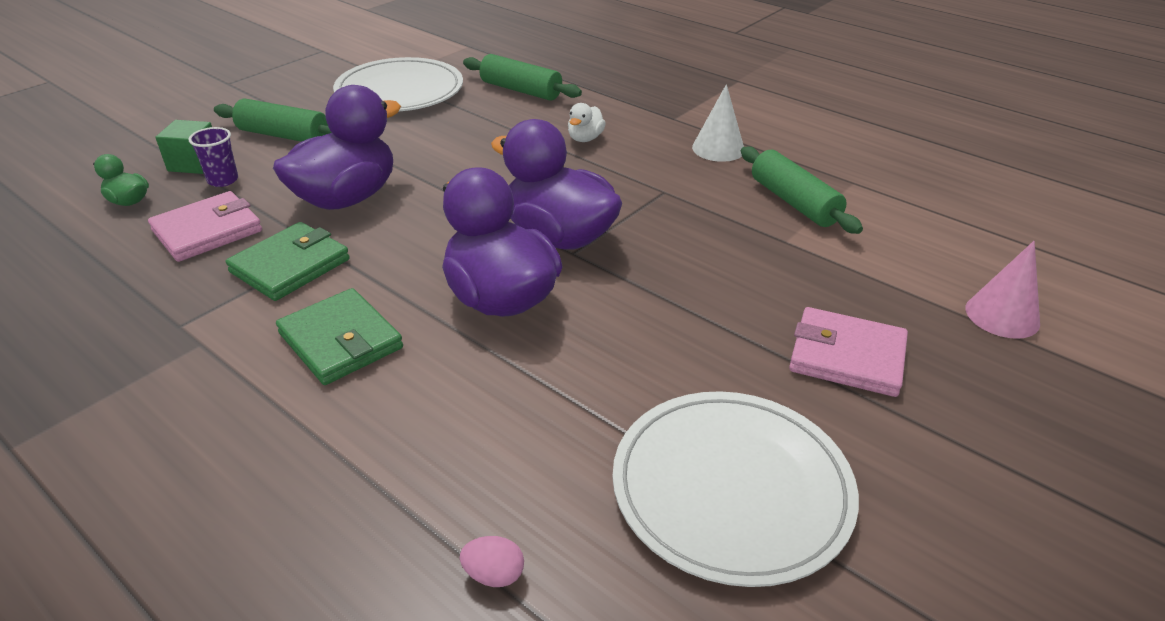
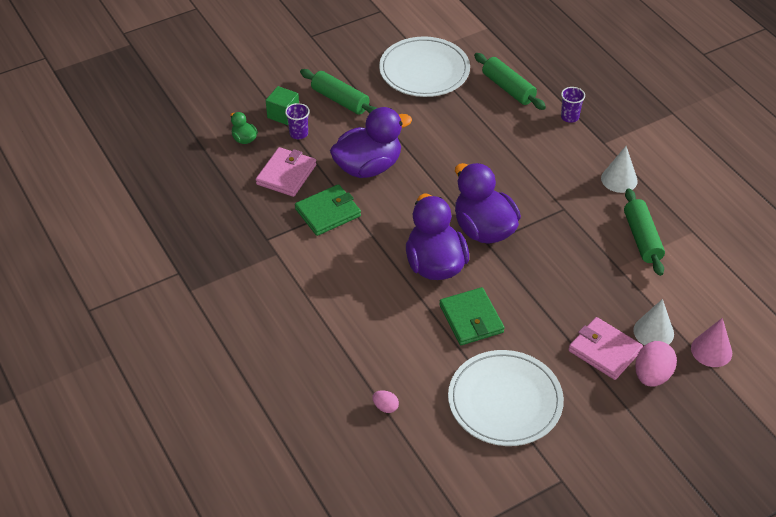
camera: 20 degrees right, 10 degrees up
pink wallet [148,191,262,262] -> pink wallet turned 45 degrees counterclockwise [256,147,316,197]
green wallet [276,288,403,385] -> green wallet moved to [439,287,505,345]
white duck [568,103,606,142] -> none
none -> purple cup [561,87,585,123]
none -> white cone [633,299,674,345]
none -> pink egg [635,341,677,387]

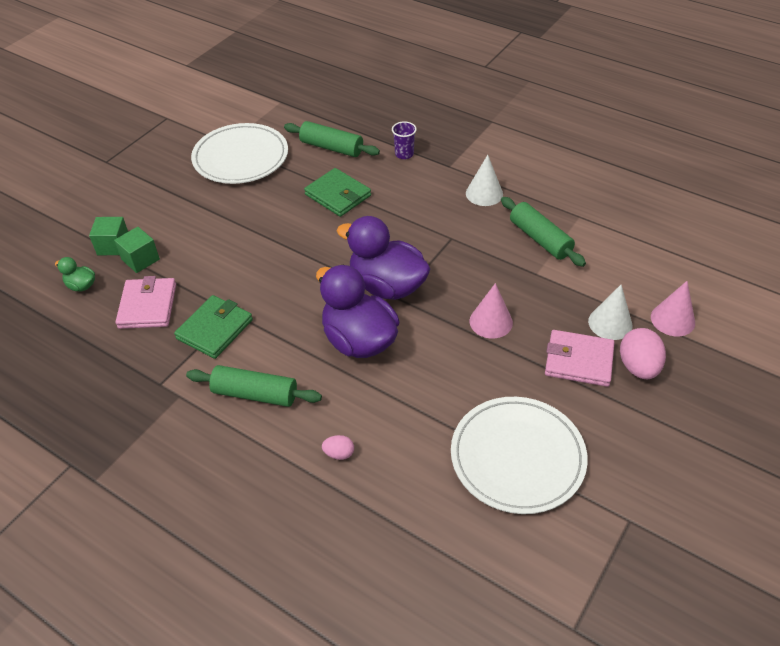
camera: 25 degrees left, 0 degrees up
purple cup [285,103,310,139] -> green cube [114,227,160,273]
green rolling pin [300,69,377,115] -> green rolling pin moved to [186,365,322,407]
purple duck [330,107,412,178] -> none
pink egg [372,390,399,413] -> pink egg moved to [322,435,354,460]
green wallet [439,287,505,345] -> green wallet moved to [304,168,371,217]
none -> pink cone [469,283,513,339]

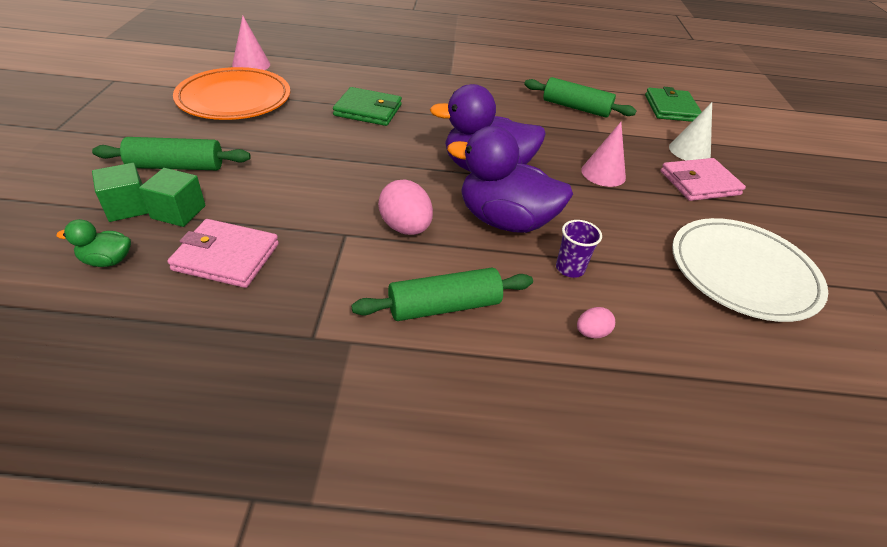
camera: 35 degrees left, 5 degrees down
pink wallet [115,276,176,329] -> pink wallet turned 45 degrees counterclockwise [167,219,279,288]
green wallet [174,295,253,359] -> green wallet moved to [645,87,702,122]
white plate [191,123,288,184] -> orange plate [173,67,290,120]
green rolling pin [284,121,380,157] -> green rolling pin moved to [92,137,251,170]
purple cup [392,121,417,159] -> purple cup moved to [556,220,602,278]
white cone [466,155,503,206] -> none
pink egg [620,328,666,379] -> pink egg moved to [378,179,433,235]
pink cone [651,281,695,336] -> pink cone moved to [232,16,270,70]

